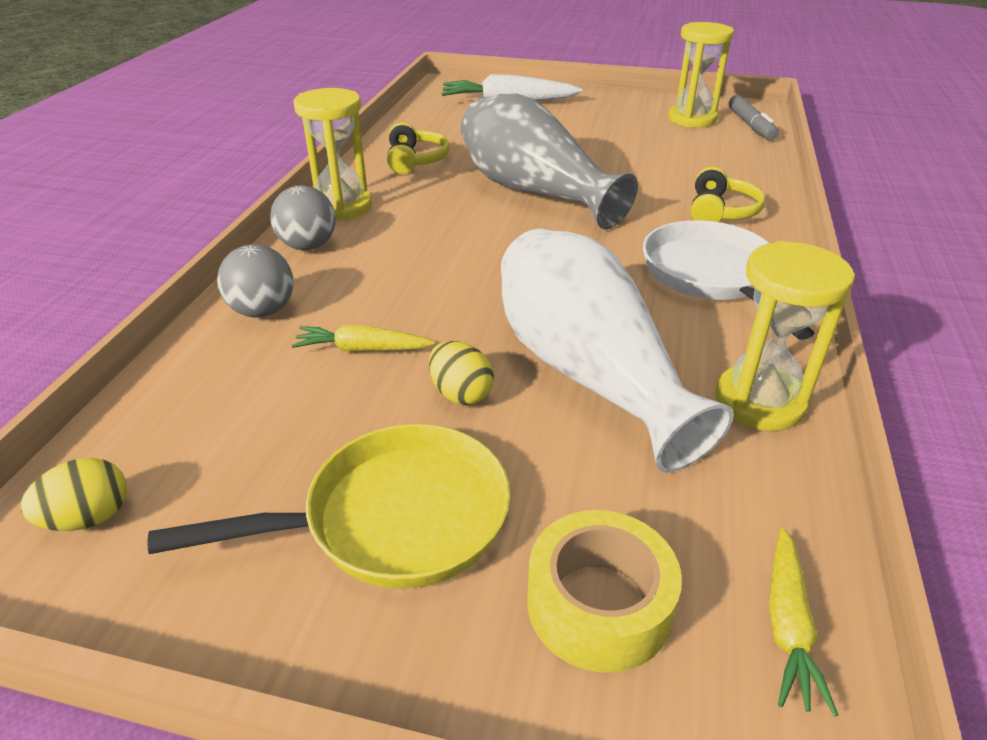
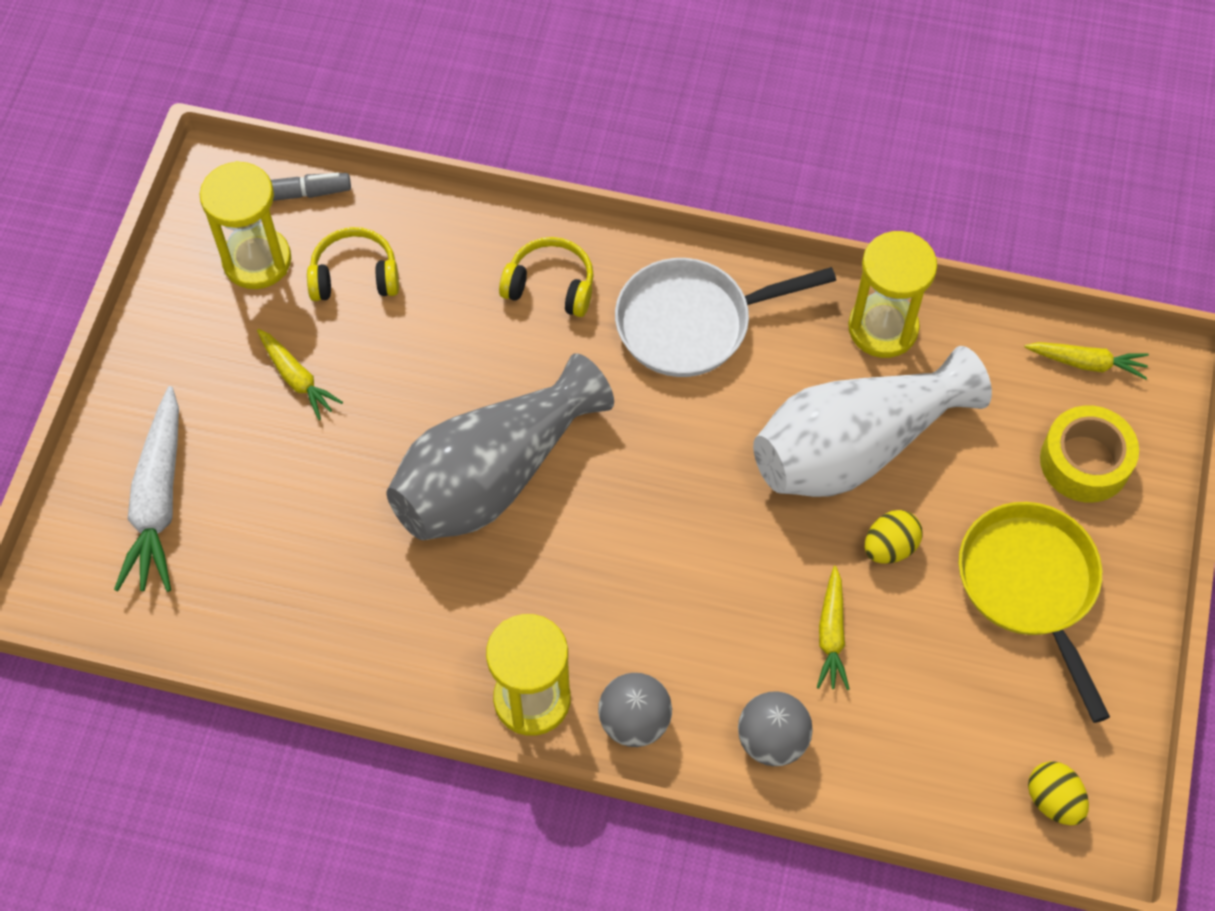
camera: 90 degrees left, 25 degrees up
yellow headphones [387,122,450,174] -> yellow headphones moved to [307,227,399,301]
none -> yellow carrot [257,329,343,420]

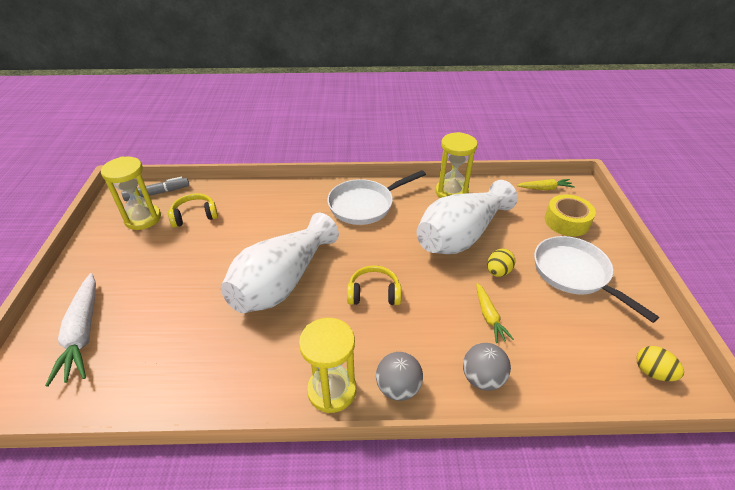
camera: 15 degrees left, 20 degrees down
yellow carrot [257,329,343,420] -> none
grey vase [387,353,614,540] -> white vase [221,213,339,313]
yellow headphones [499,237,594,317] -> yellow headphones moved to [347,265,401,305]
yellow pan [959,502,1110,723] -> white pan [534,236,659,323]

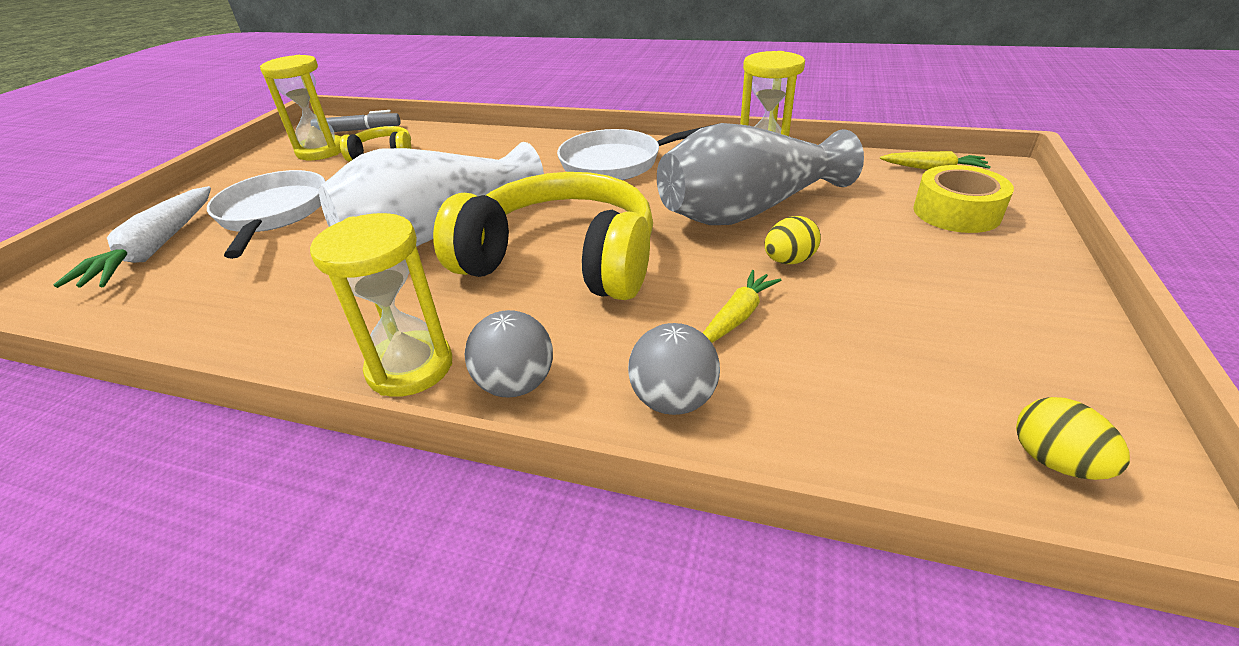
camera: 20 degrees right, 5 degrees down
yellow headphones [347,265,401,305] -> yellow headphones [433,172,653,300], size x2.18
white vase [416,180,517,254] -> grey vase [657,123,864,225]
yellow carrot [476,283,514,343] -> yellow carrot turned 150 degrees counterclockwise [703,270,781,343]
white pan [534,236,659,323] -> white pan moved to [207,170,325,259]

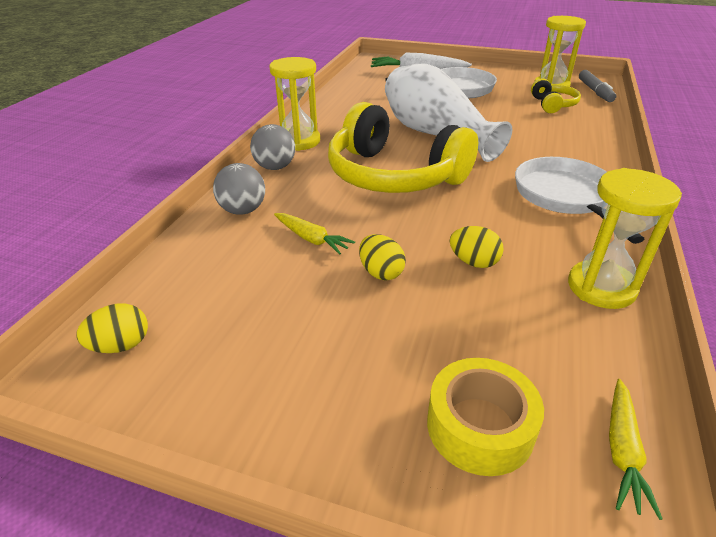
camera: 90 degrees right, 0 degrees up
yellow headphones [433,172,653,300] -> yellow headphones turned 105 degrees clockwise [328,102,478,193]
grey vase [657,123,864,225] -> yellow egg [450,226,504,268]

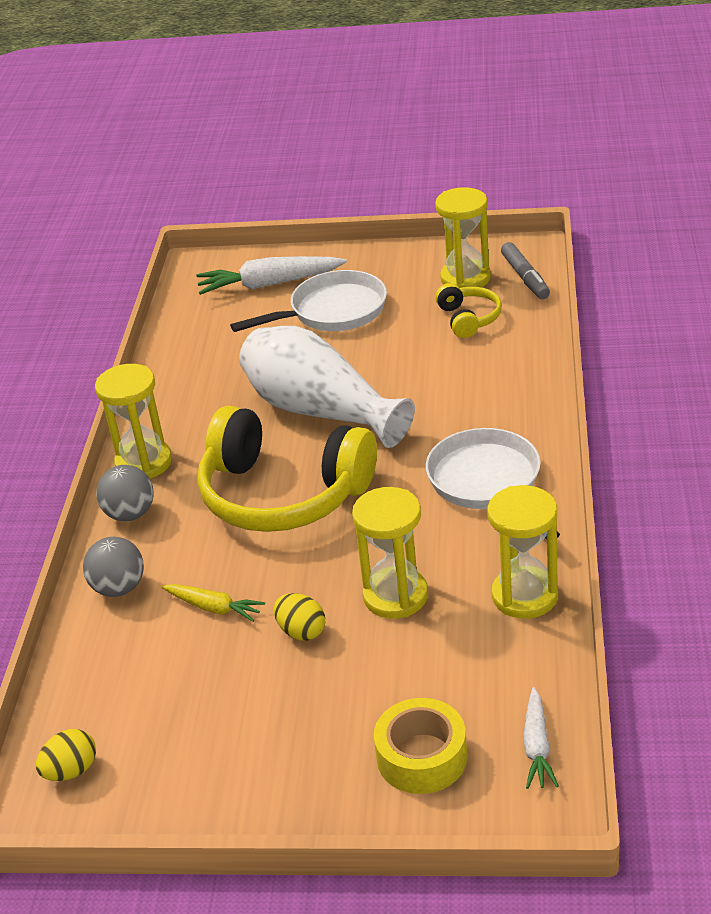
camera: 10 degrees left, 0 degrees up
yellow egg [450,226,504,268] -> yellow hourglass [352,487,428,619]
yellow carrot [609,379,663,520] -> white carrot [523,687,559,789]

